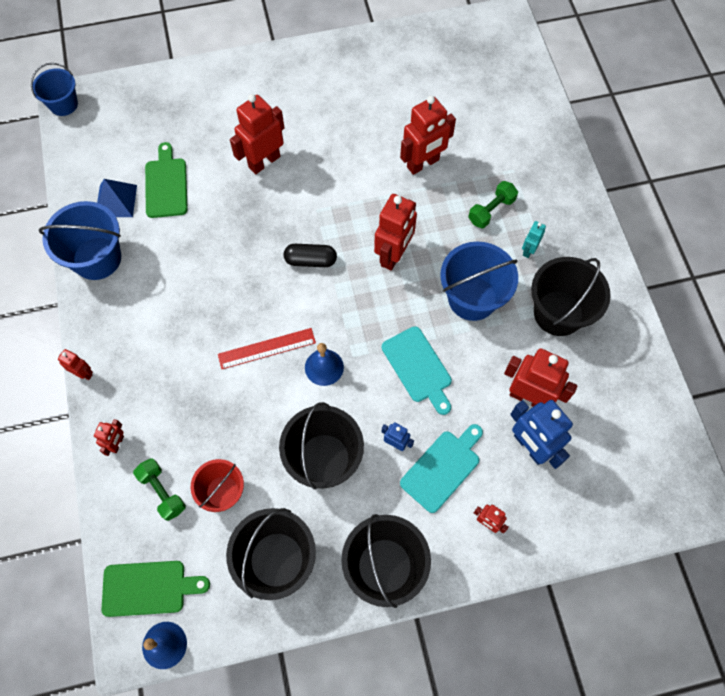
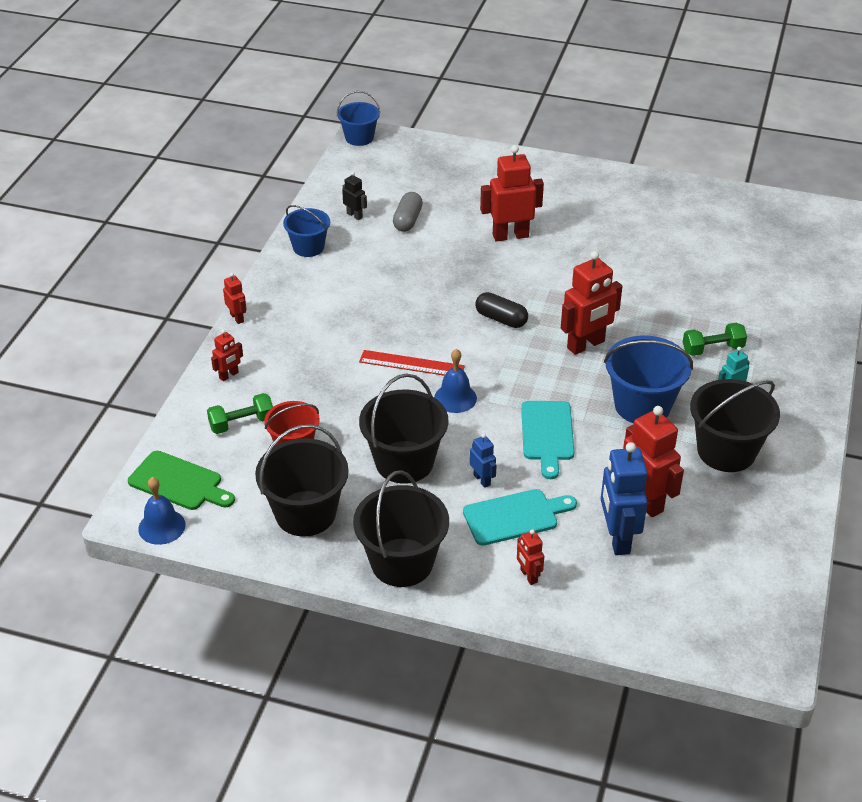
camera: 30 degrees right, 25 degrees down
blue bucket [39,201,121,280] -> blue bucket [283,205,330,257], size x0.63
blue pyramid [97,179,137,217] -> black robot [342,172,367,220]
green dumbbell [133,458,186,521] -> green dumbbell turned 75 degrees clockwise [207,393,273,434]
green cutting board [145,142,188,218] -> grey capsule [393,192,423,232]
red robot [400,96,456,175] -> none

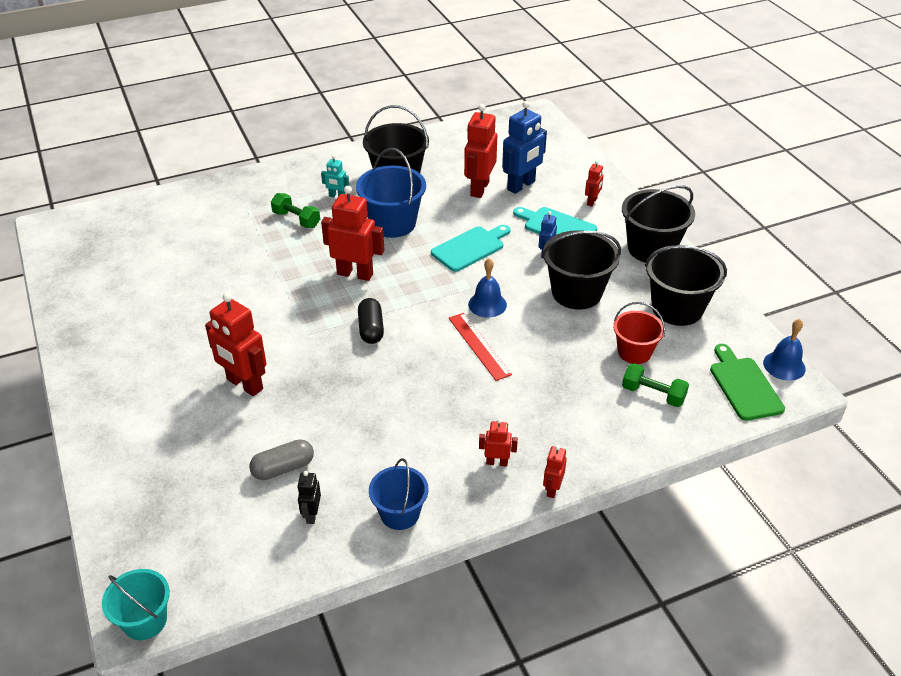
camera: 130 degrees left, 0 degrees up
red robot [211,329,243,381] -> red robot moved to [479,419,518,467]
blue bucket [337,91,380,146] -> turquoise bucket [102,569,170,640]

